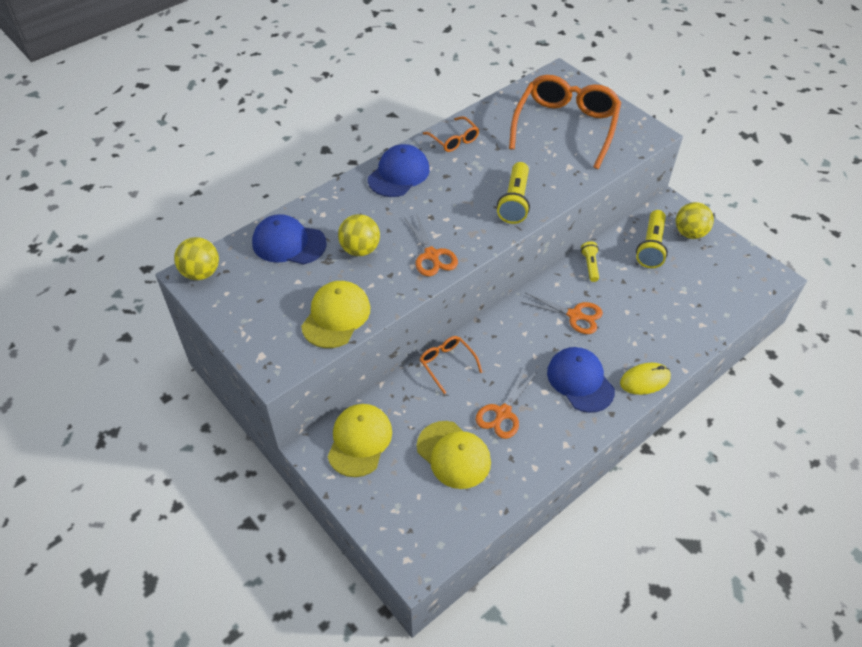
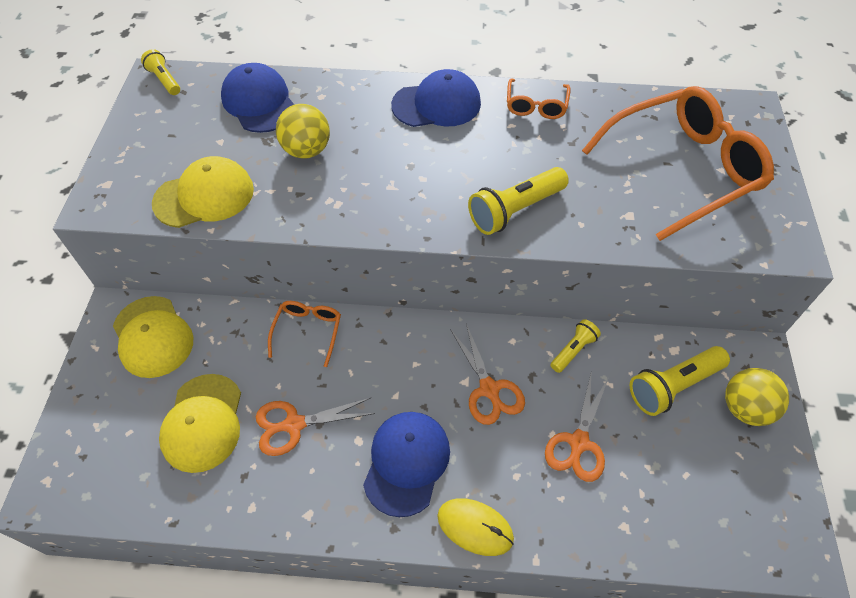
camera: 45 degrees right, 5 degrees up
yellow ball [174,237,219,280] -> yellow flashlight [141,49,180,95]
yellow cap [327,404,392,477] -> yellow cap turned 90 degrees clockwise [113,296,193,378]
orange scissors [404,213,458,276] -> orange scissors moved to [545,374,609,482]

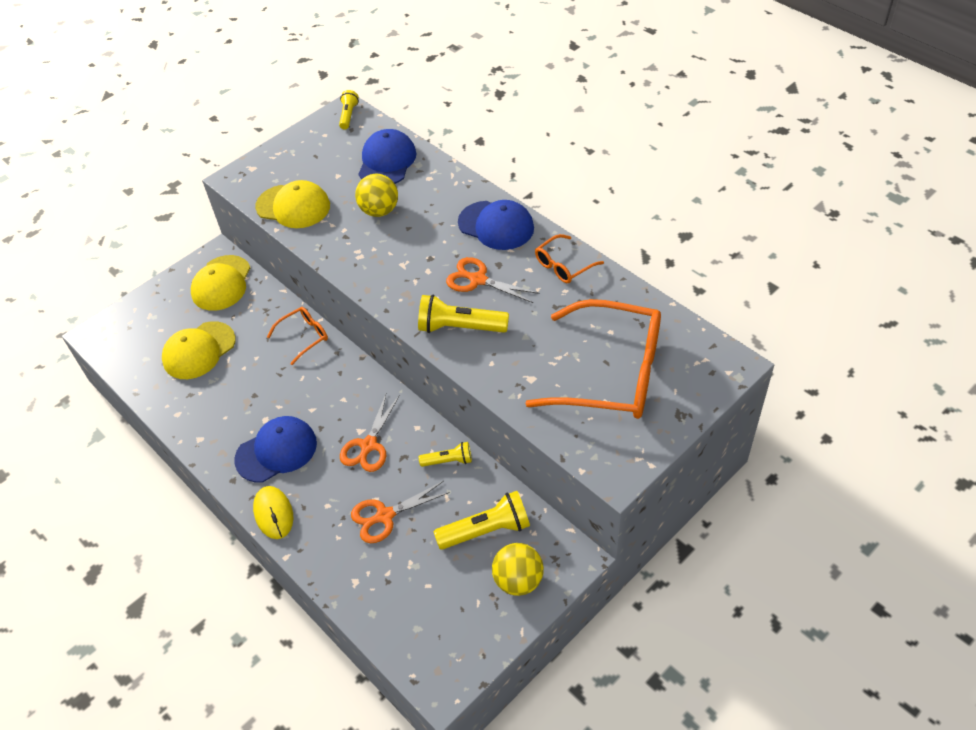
camera: 45 degrees right, 5 degrees down
orange scissors [256,398,375,456] -> orange scissors moved to [446,257,540,303]
yellow flashlight [630,346,730,416] -> yellow flashlight turned 150 degrees clockwise [434,491,530,550]

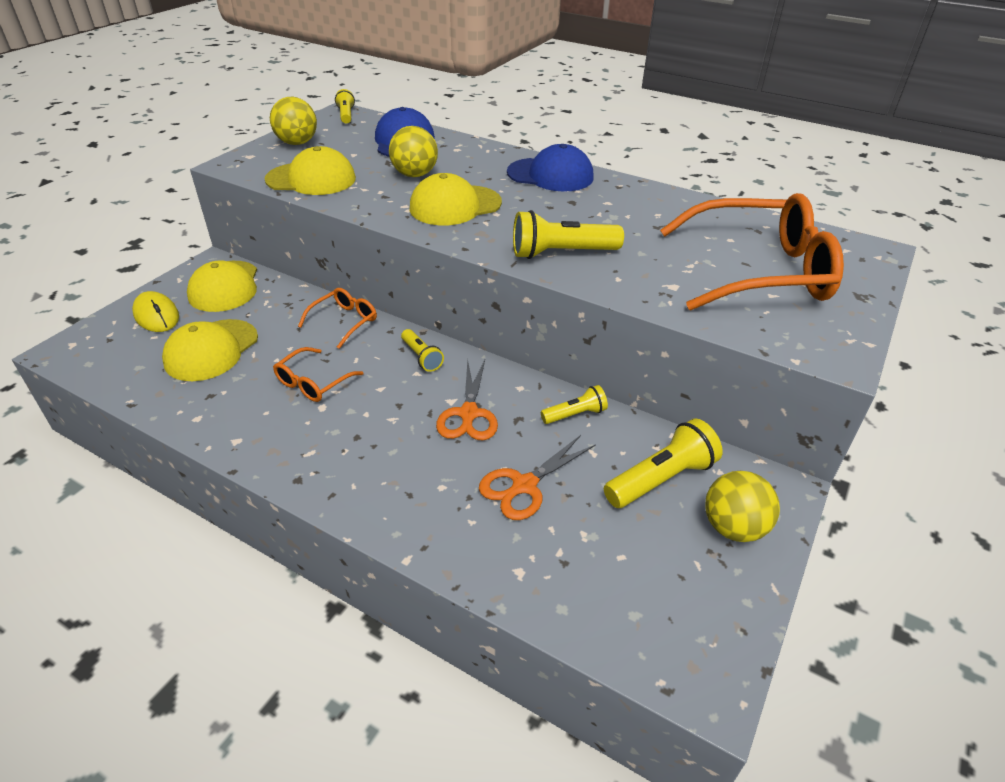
camera: 20 degrees left, 10 degrees down
blue cap [235,416,317,483] -> none
yellow mouse [253,486,293,539] -> yellow mouse moved to [132,291,179,332]
orange scissors [446,257,540,303] -> none
orange glasses [535,234,604,283] -> orange glasses moved to [273,347,364,402]
none -> yellow ball [270,97,317,145]
none -> yellow flashlight [401,329,444,372]
none -> yellow cap [409,173,502,226]

